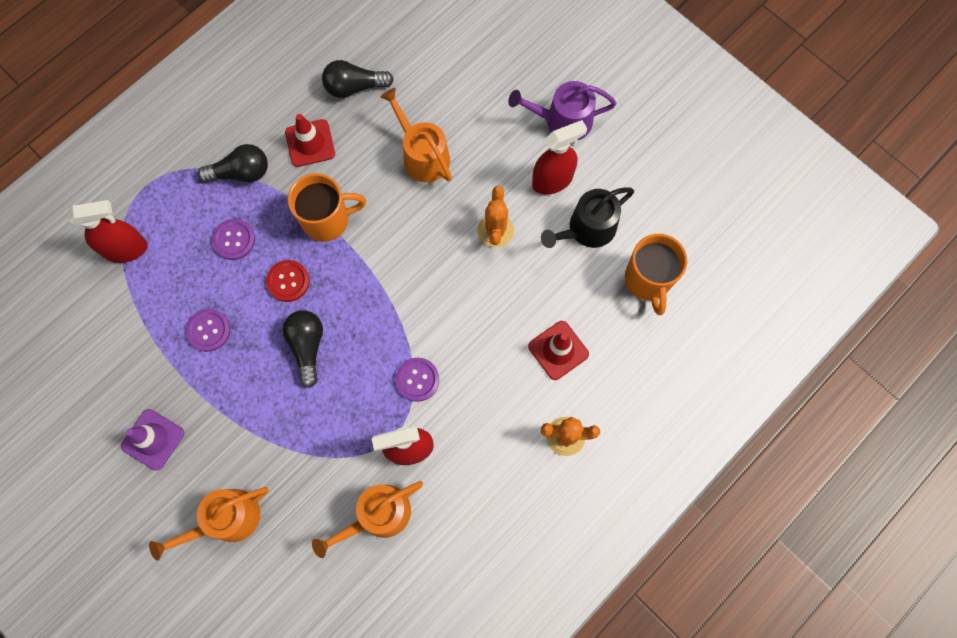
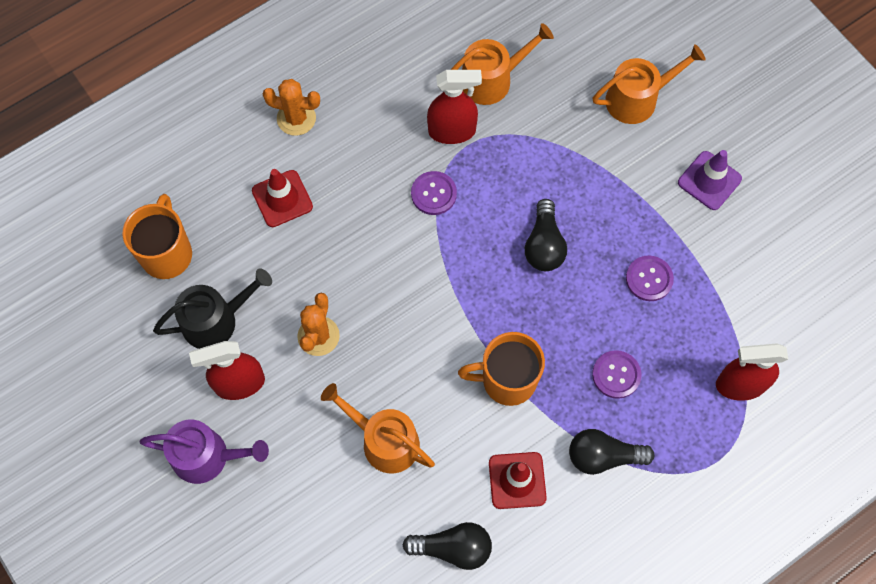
camera: 170 degrees left, 5 degrees down
red button [266,260,310,302] -> none
orange watering can [380,88,452,182] -> orange watering can turned 150 degrees clockwise [321,383,435,473]

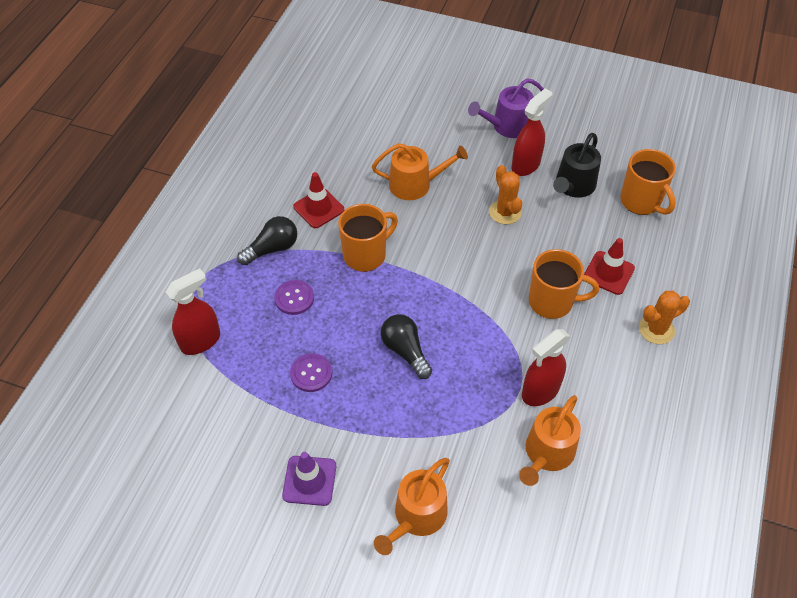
camera: 145 degrees right, 15 degrees down
black light bulb [403,522,492,570] -> none
purple button [411,171,457,215] -> none
none -> orange mug [529,249,599,319]

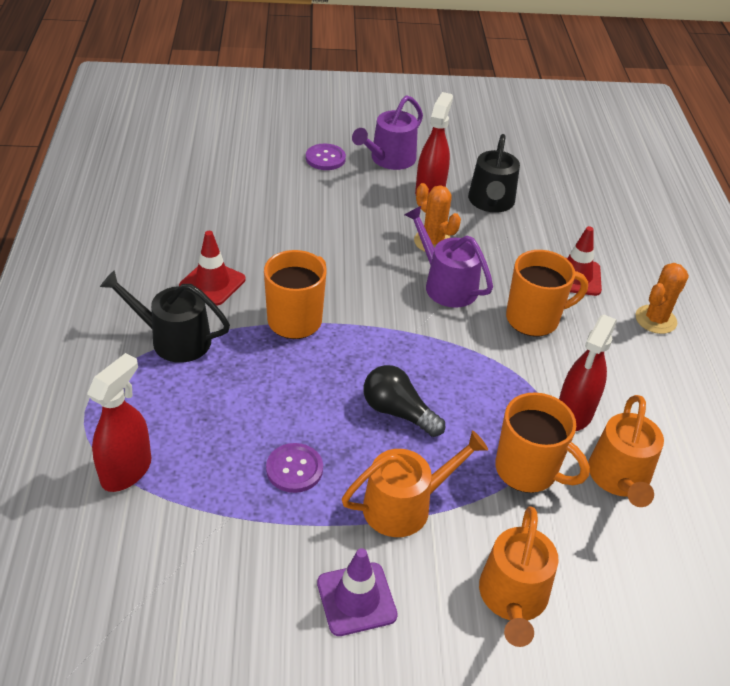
camera: 25 degrees left, 10 degrees down
black light bulb [237,216,297,265] -> black watering can [100,270,230,363]
purple button [274,280,314,315] -> purple button moved to [306,144,346,170]
orange watering can [372,143,468,200] -> orange watering can moved to [342,431,488,537]
orange mug [620,149,676,215] -> orange mug moved to [495,392,590,493]
none -> purple watering can [404,206,493,308]

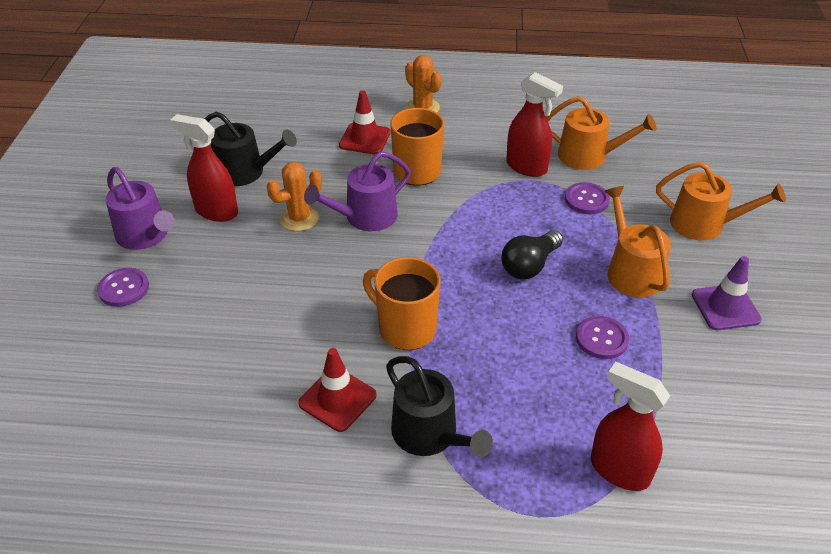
camera: 80 degrees left, 0 degrees up
black watering can [100,270,230,363] -> black watering can turned 60 degrees counterclockwise [386,356,493,457]
orange mug [495,392,590,493] -> purple button [565,182,610,214]

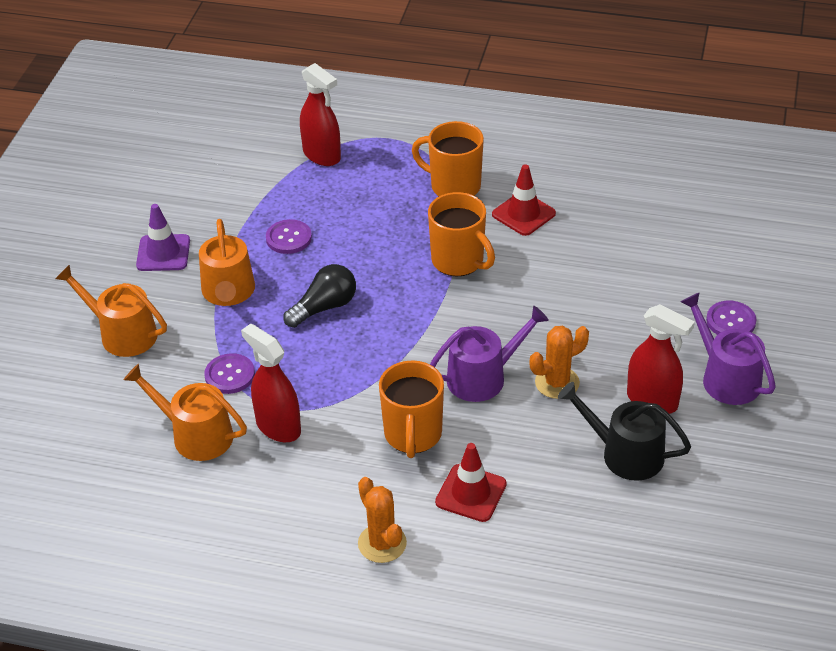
camera: 170 degrees left, 0 degrees up
black watering can [386,356,493,457] -> orange mug [412,121,484,196]

